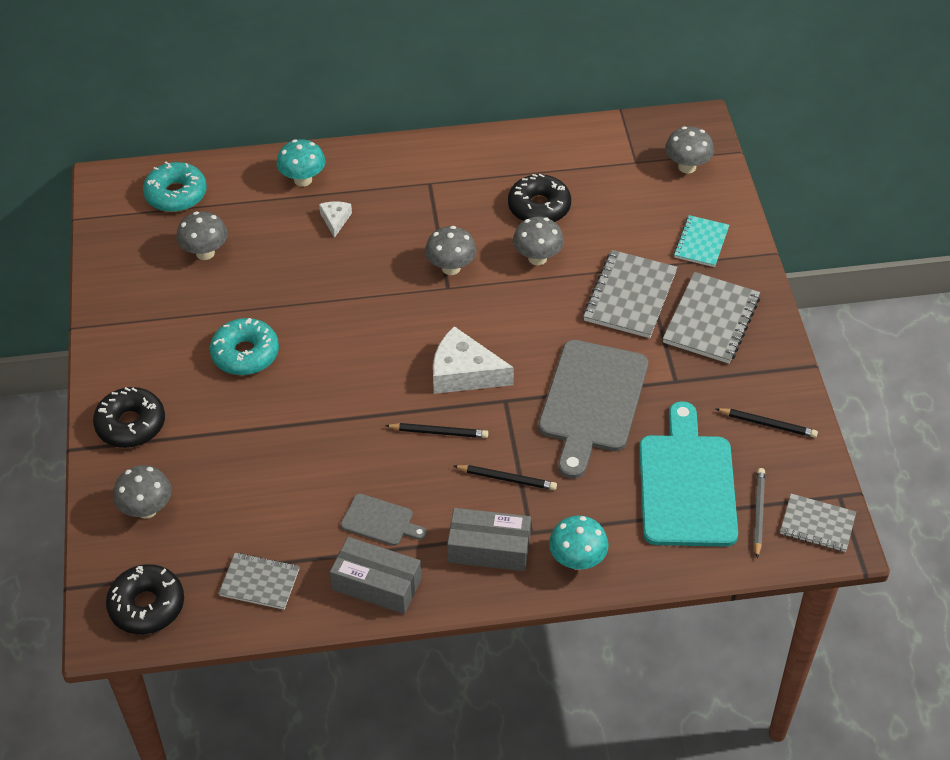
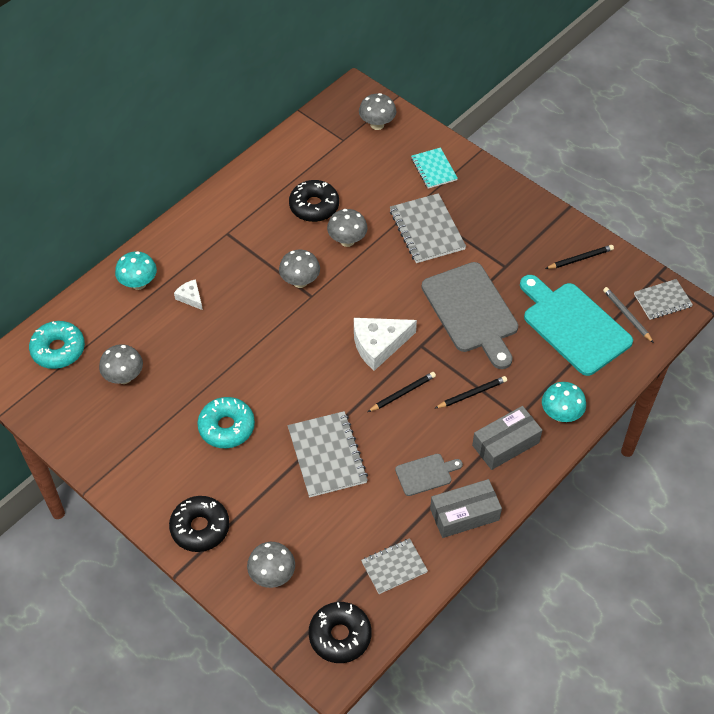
camera: 40 degrees left, 5 degrees up
grey notebook [663,272,760,364] -> grey notebook moved to [288,411,368,497]

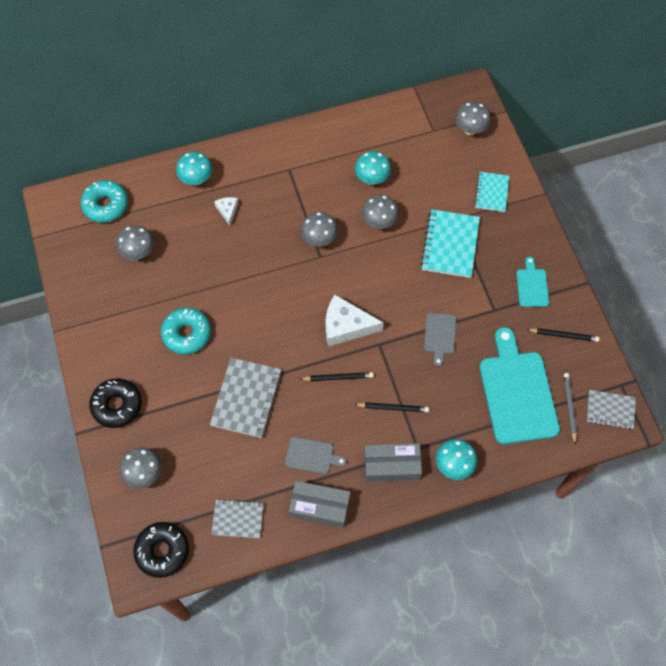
camera: 30 degrees right, 10 degrees up
black donut [289,180,339,222] -> turquoise mushroom [355,151,391,185]
grey notebook [390,193,466,263] -> turquoise notebook [421,209,480,278]
grey cutting board [421,262,518,369] -> grey cutting board [424,313,456,367], size x0.48
none -> turquoise cutting board [516,257,549,307]

